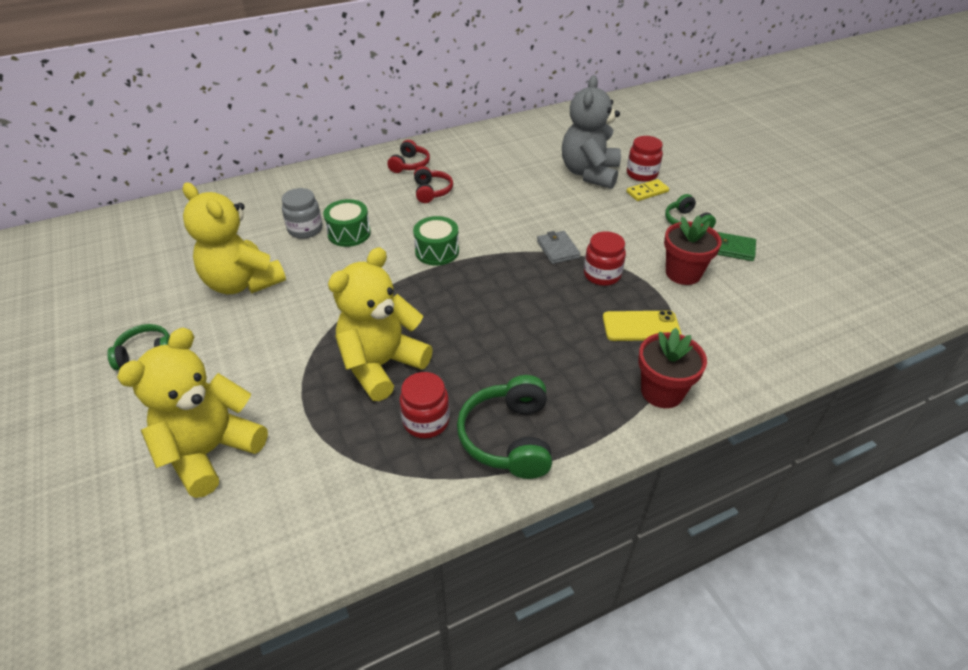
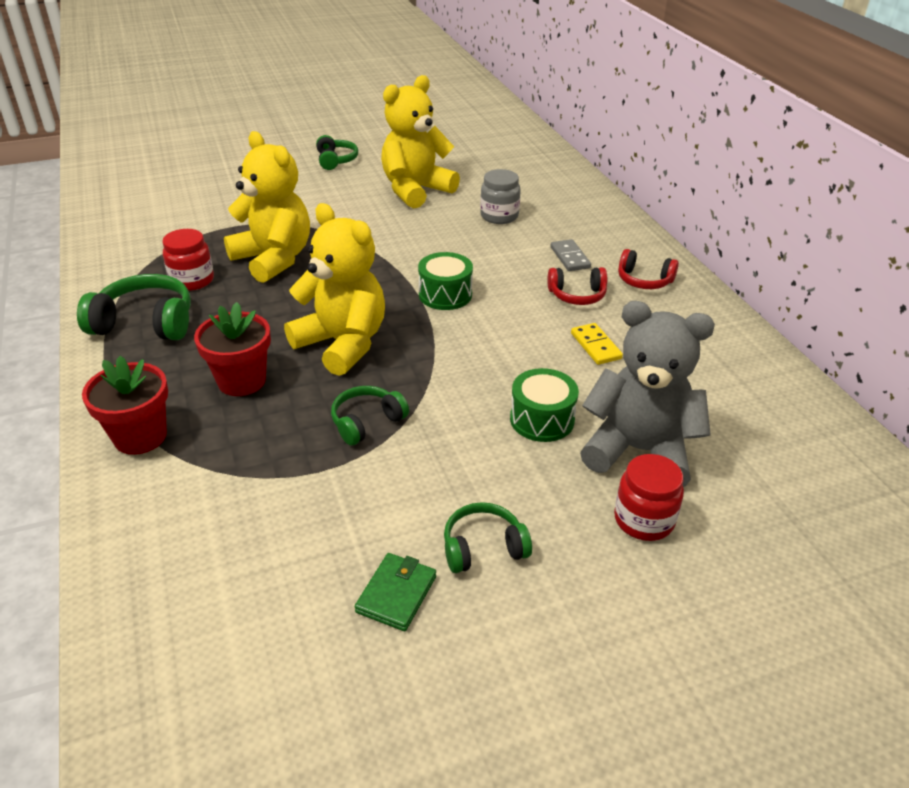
camera: 95 degrees right, 5 degrees down
yellow teddy bear [117,328,268,498] -> yellow teddy bear moved to [284,203,385,376]
green drum [323,199,371,247] -> green drum moved to [510,368,579,442]
grey wallet [537,231,580,264] -> none
red jar [584,231,626,286] -> green headphones [331,386,409,446]
yellow phone [603,310,681,341] -> none
yellow domino [627,179,669,201] -> yellow domino moved to [571,323,623,365]
red flower pot [664,215,722,285] -> red flower pot moved to [194,302,271,396]
none -> grey domino [550,239,591,271]

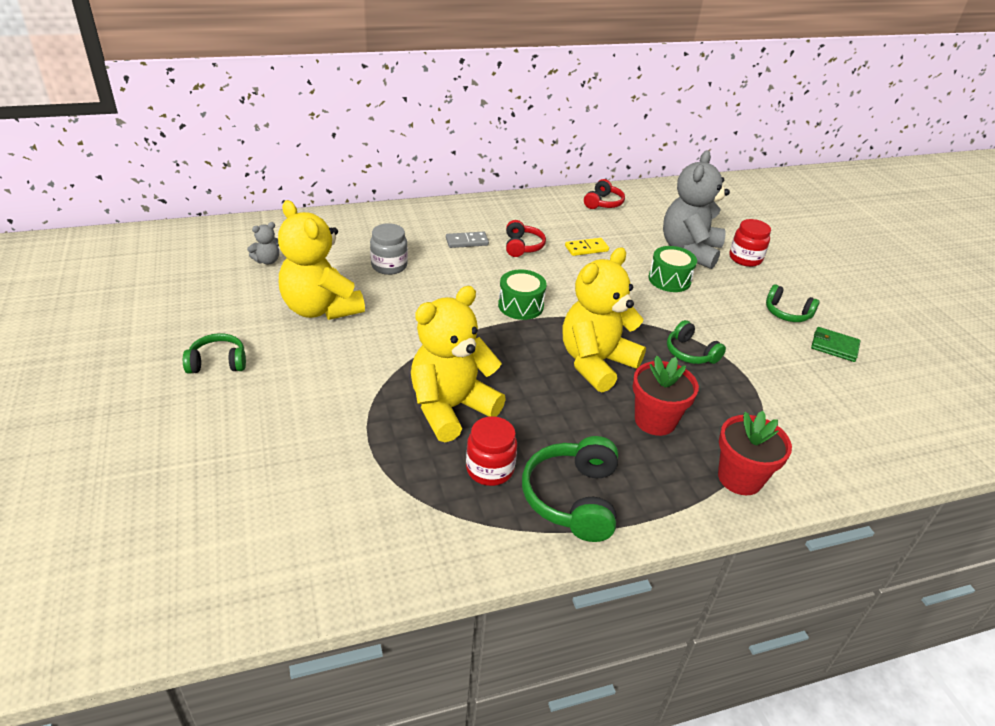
camera: 90 degrees left, 0 degrees up
green headphones [444,502,532,573] -> green headphones turned 45 degrees counterclockwise [766,284,820,322]
red headphones [618,249,679,289] -> red headphones moved to [584,179,625,209]
none -> grey teddy bear [247,222,279,264]

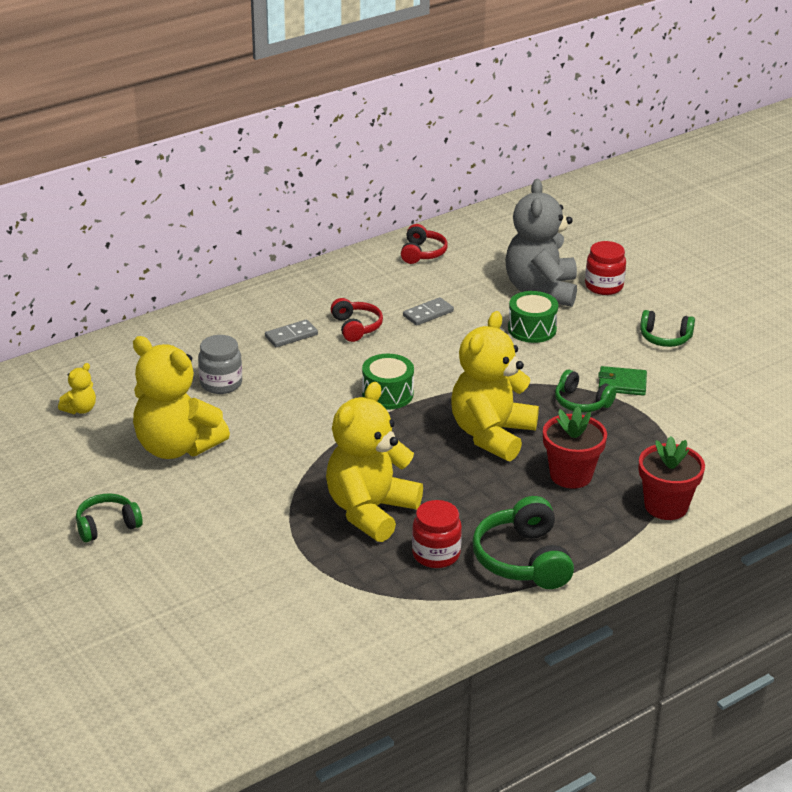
camera: 15 degrees left, 5 degrees down
grey teddy bear [247,222,279,264] -> yellow teddy bear [58,363,96,414]
yellow domino [565,238,609,256] -> grey domino [403,297,454,326]
green wallet [811,327,861,362] -> green wallet moved to [598,366,647,396]

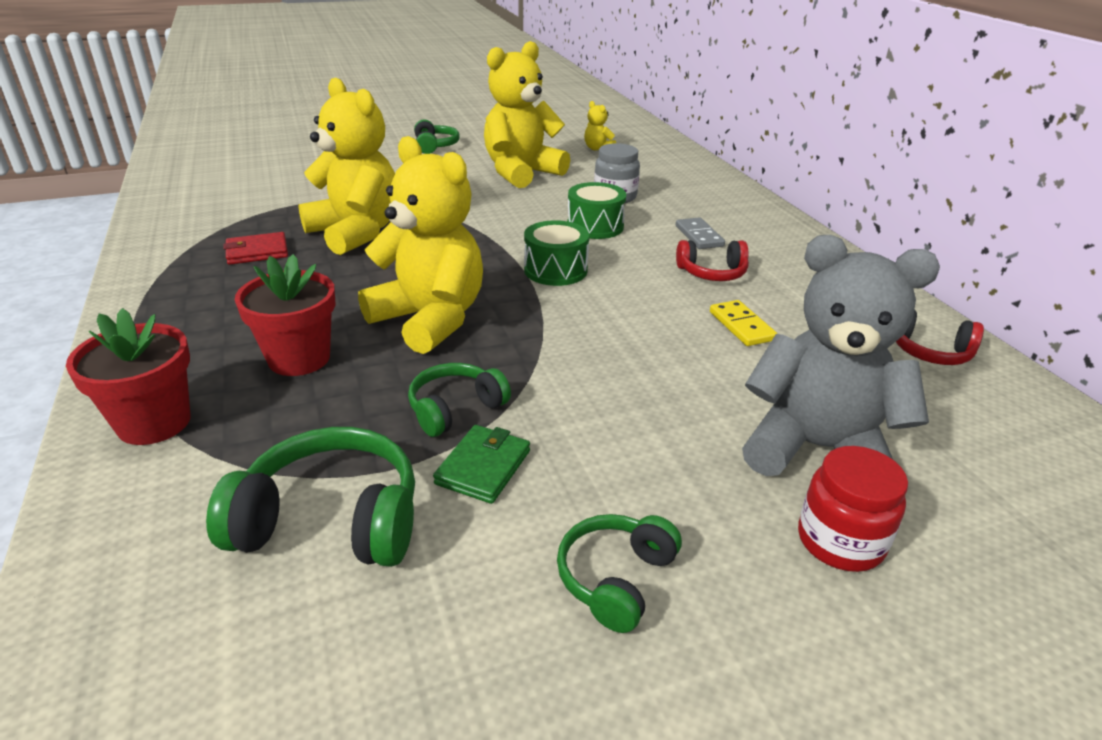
camera: 105 degrees right, 0 degrees up
grey domino [403,297,454,326] -> yellow domino [710,300,777,346]
red jar [412,500,462,568] -> red wallet [223,232,288,265]
green headphones [472,496,574,589] -> green headphones moved to [206,427,415,567]
green drum [508,291,558,343] -> green drum moved to [567,182,626,239]

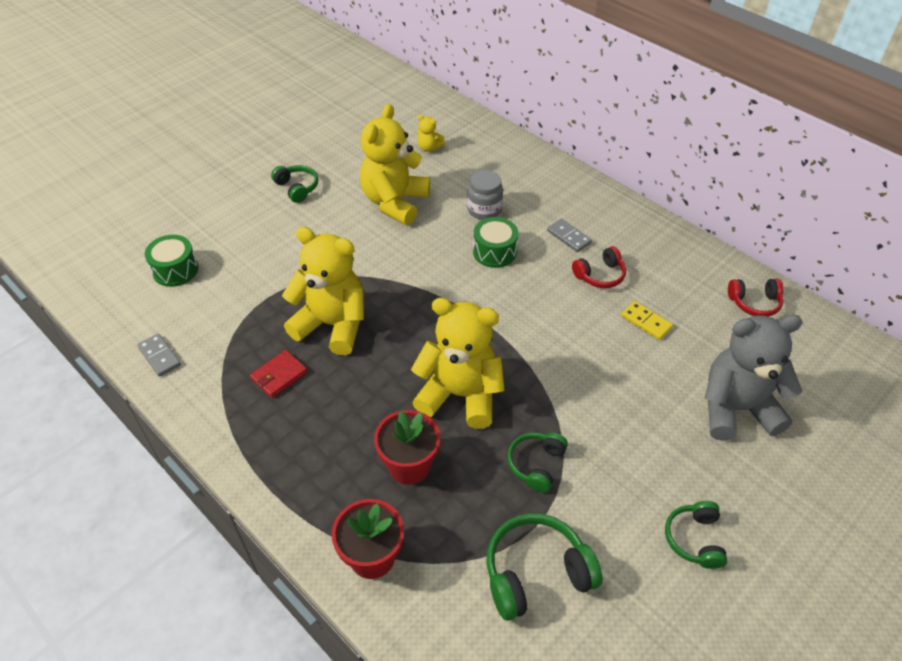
camera: 25 degrees left, 15 degrees up
green wallet [433,425,530,504] -> none
green drum [524,220,589,286] -> green drum moved to [145,235,199,287]
red jar [798,446,908,572] -> none
none -> grey domino [137,334,181,377]

